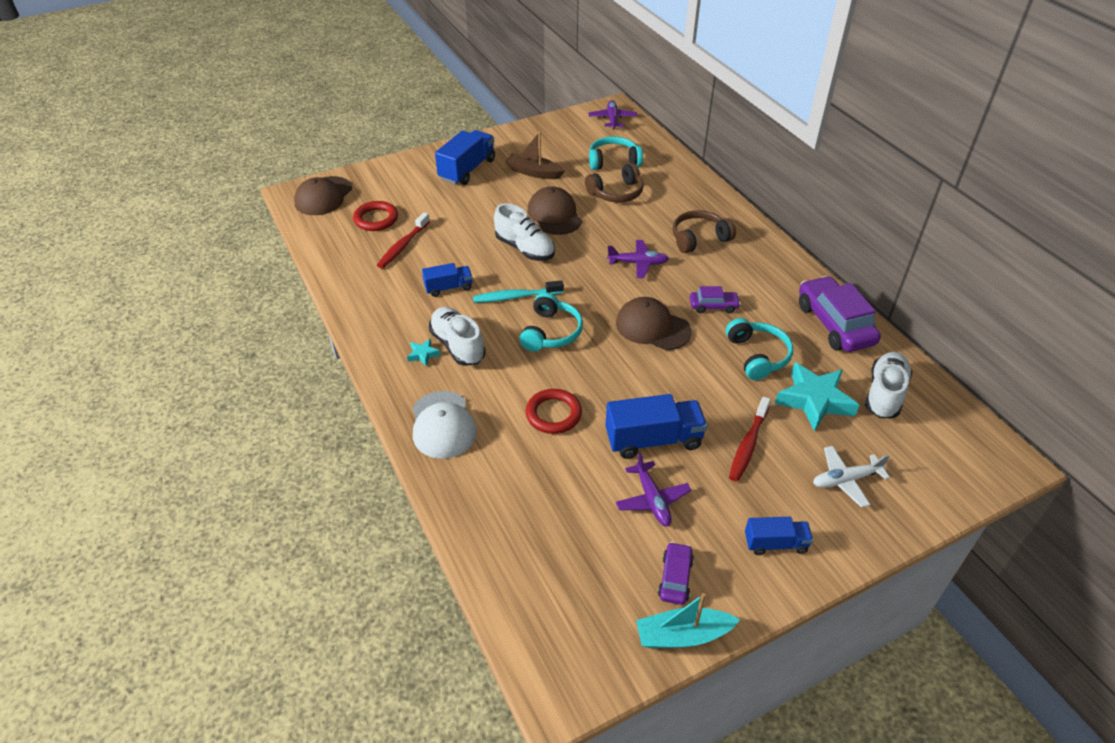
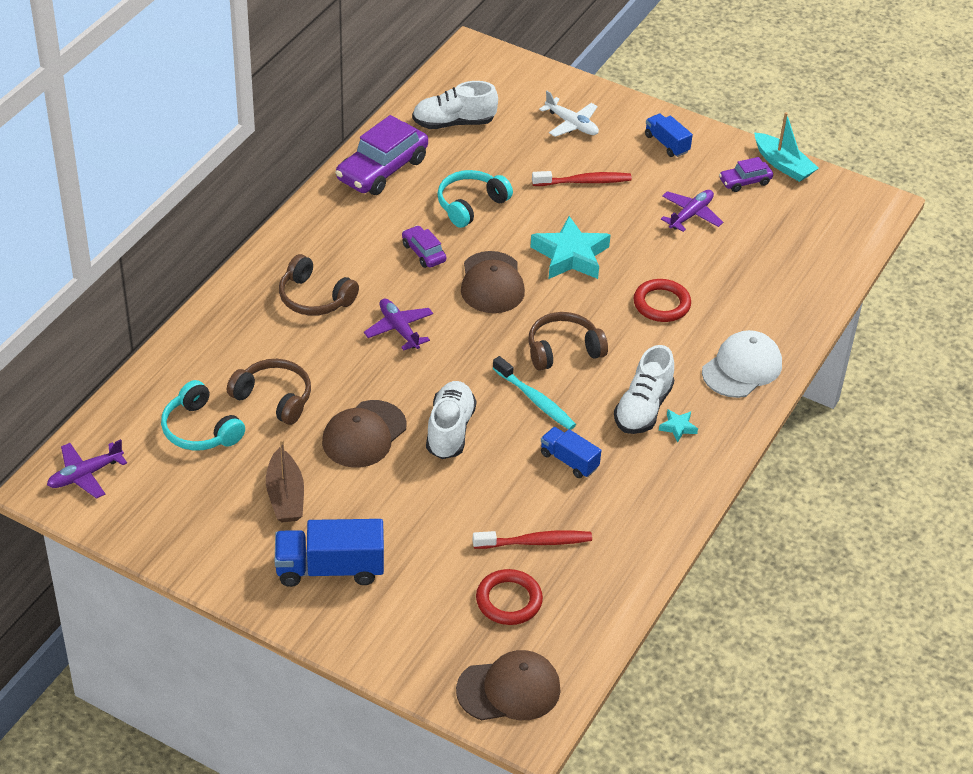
camera: 125 degrees left, 0 degrees up
turquoise headphones [519,292,583,352] -> brown headphones [528,312,608,371]
blue truck [605,394,707,459] -> none
turquoise star [775,362,859,431] -> turquoise star moved to [530,216,611,279]

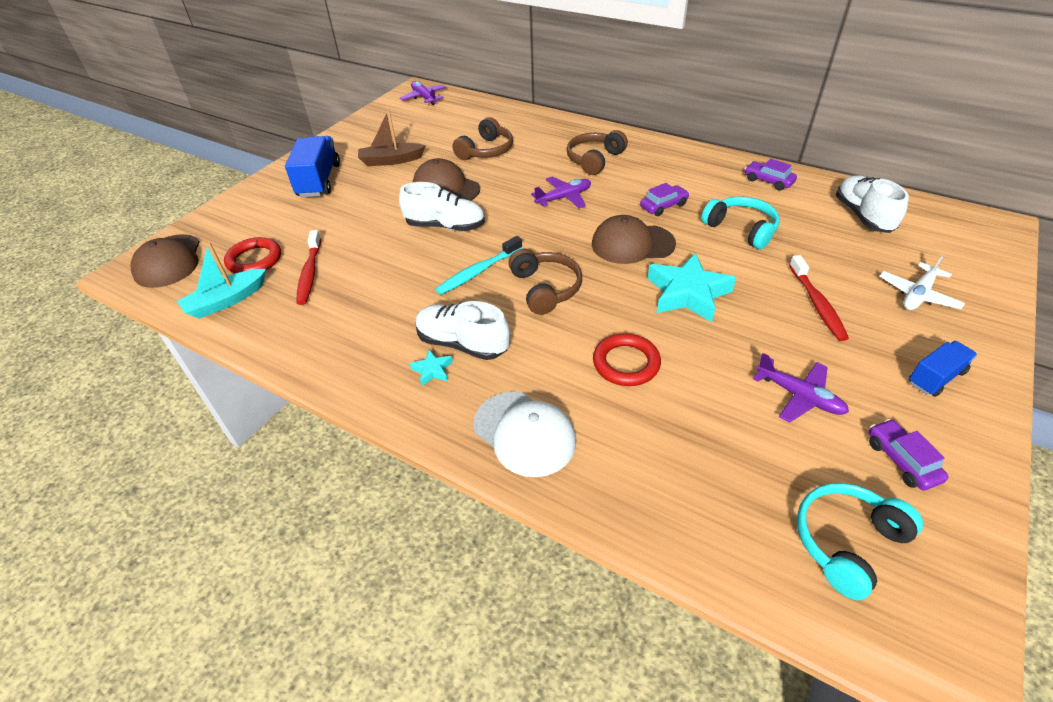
camera: 95 degrees right, 0 degrees up
turquoise headphones [161,380,245,450] -> turquoise headphones moved to [796,483,923,600]
purple car [335,115,428,195] -> purple car [745,159,797,191], size x0.51
blue truck [541,427,601,478] -> none
turquoise boat [754,112,819,182] -> turquoise boat moved to [177,242,266,319]

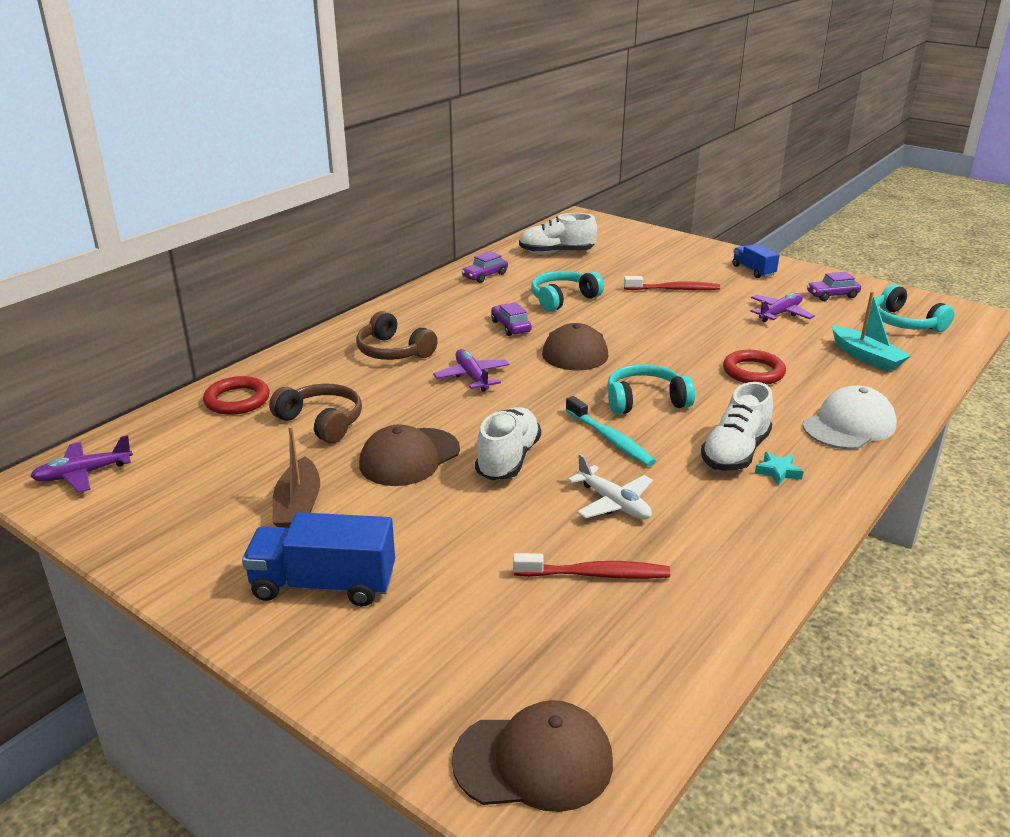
camera: 85 degrees left, 15 degrees down
turquoise boat [177,242,266,319] -> turquoise boat moved to [832,291,911,372]
red ring [224,237,281,274] -> red ring moved to [203,376,270,415]
brown headphones [509,249,582,315] -> turquoise headphones [607,364,695,414]
turquoise star [647,253,736,322] -> none
white plane [879,254,965,310] -> white plane moved to [568,454,653,519]

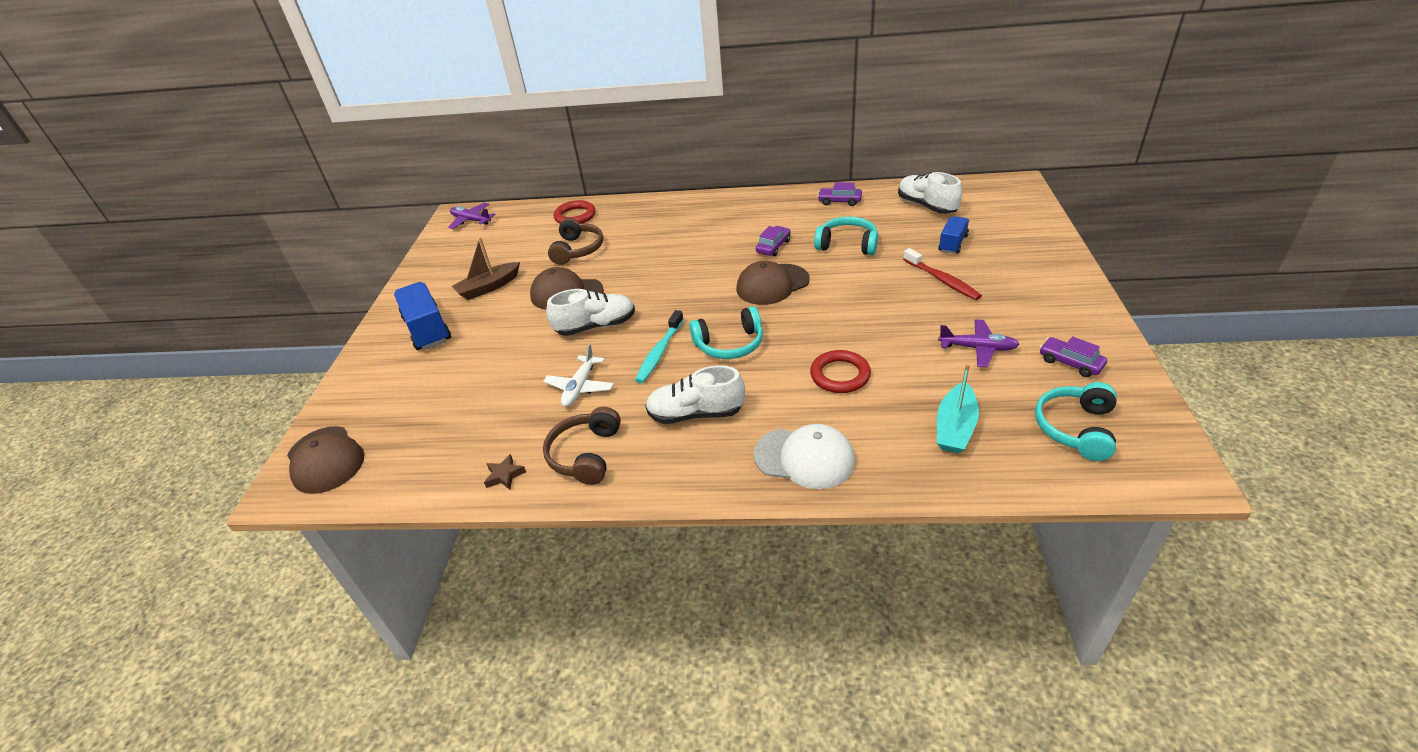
camera: 60 degrees right, 10 degrees up
brown headphones [356,311,438,360] -> brown headphones moved to [543,407,621,485]
purple plane [433,349,510,392] -> none
red toothbrush [513,553,670,579] -> none
turquoise headphones [607,364,695,414] -> turquoise headphones turned 120 degrees clockwise [689,306,763,359]
blue truck [733,244,779,278] -> blue truck moved to [938,216,969,254]
turquoise star [755,452,804,486] -> none
none -> brown star [484,454,526,490]

